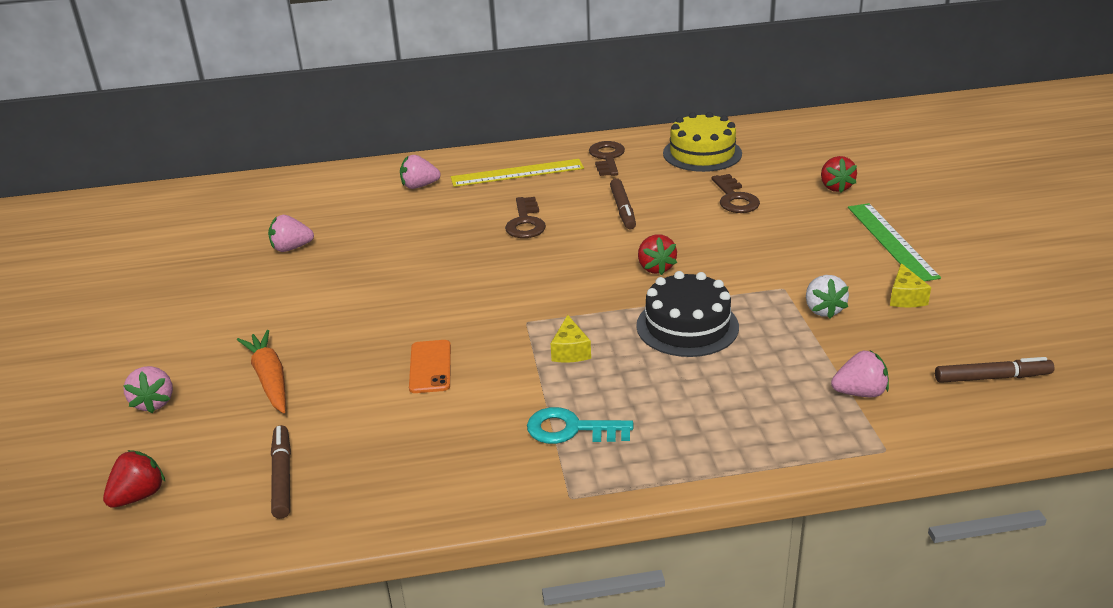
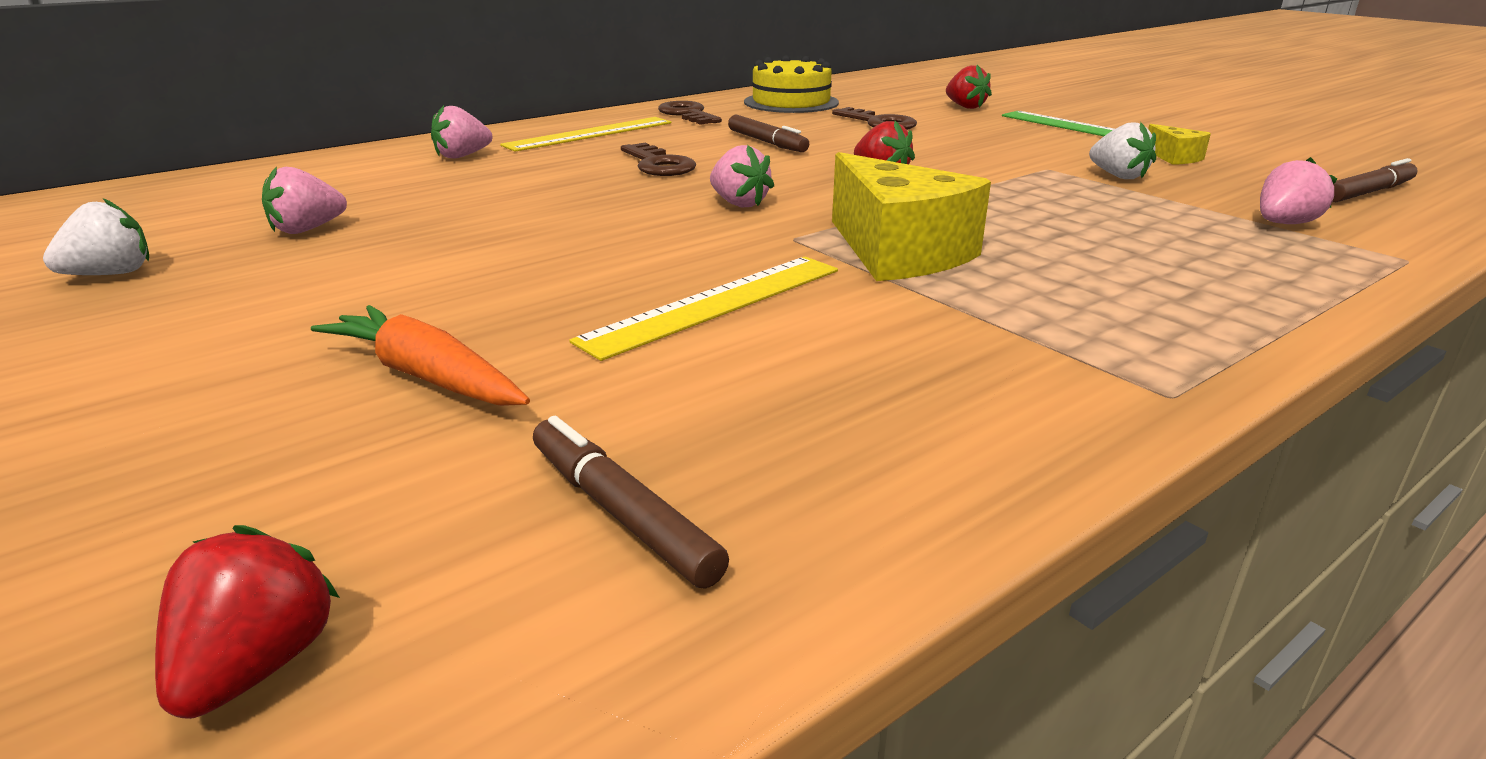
camera: 30 degrees left, 5 degrees down
pink strawberry [123,366,173,413] -> pink strawberry moved to [710,145,774,208]
orange phone [409,340,451,393] -> yellow ruler [569,256,838,361]
turquoise key [527,407,633,444] -> none
yellow cheese [551,315,591,363] -> yellow cheese [832,152,991,281], size x2.14
black cake [636,271,739,357] -> none
none -> white strawberry [43,198,149,275]

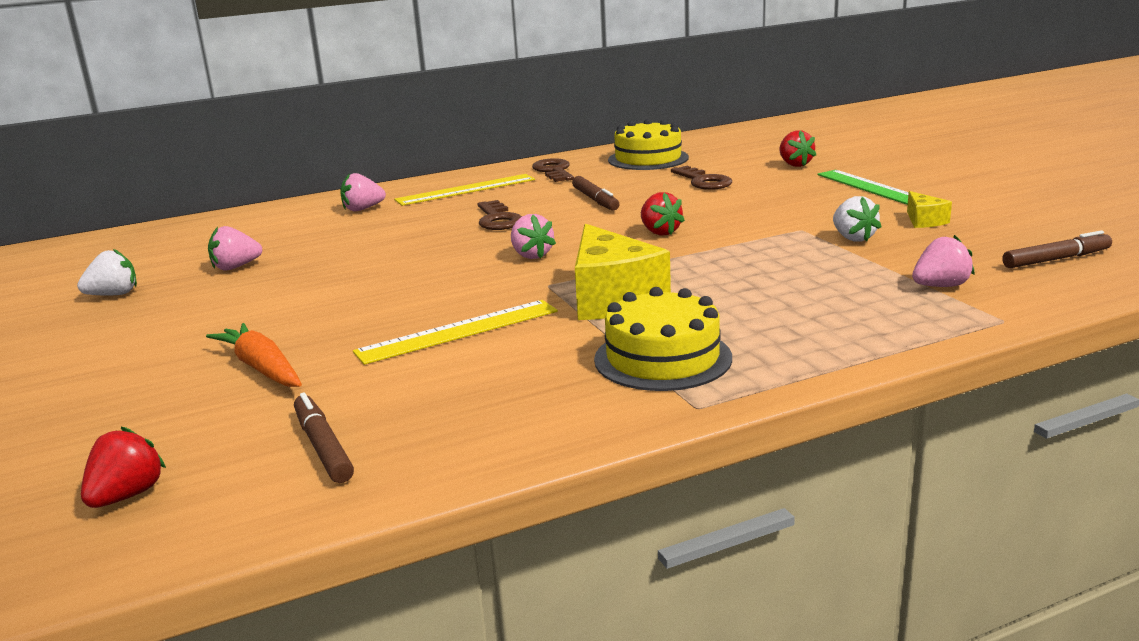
camera: 15 degrees right, 5 degrees down
none -> yellow cake [594,287,732,391]

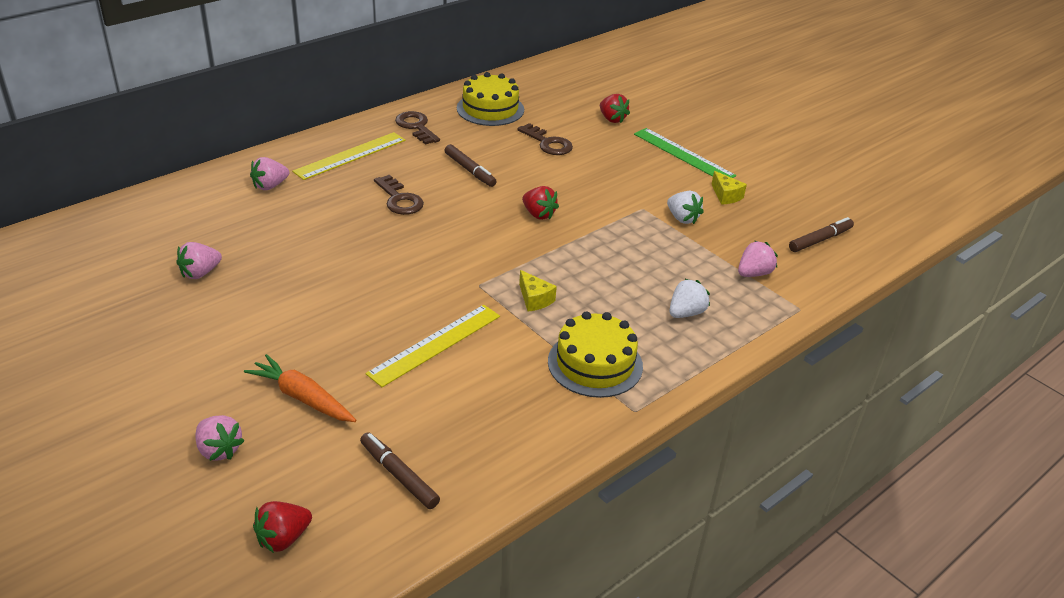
camera: 20 degrees left, 15 degrees up
white strawberry [77,249,137,296] -> white strawberry moved to [669,278,710,318]
red strawberry [81,427,166,508] -> red strawberry turned 135 degrees counterclockwise [253,501,312,553]
pink strawberry [511,214,556,259] -> pink strawberry moved to [195,415,245,461]
yellow cheese [575,224,671,320] -> yellow cheese [519,270,557,312], size x0.47

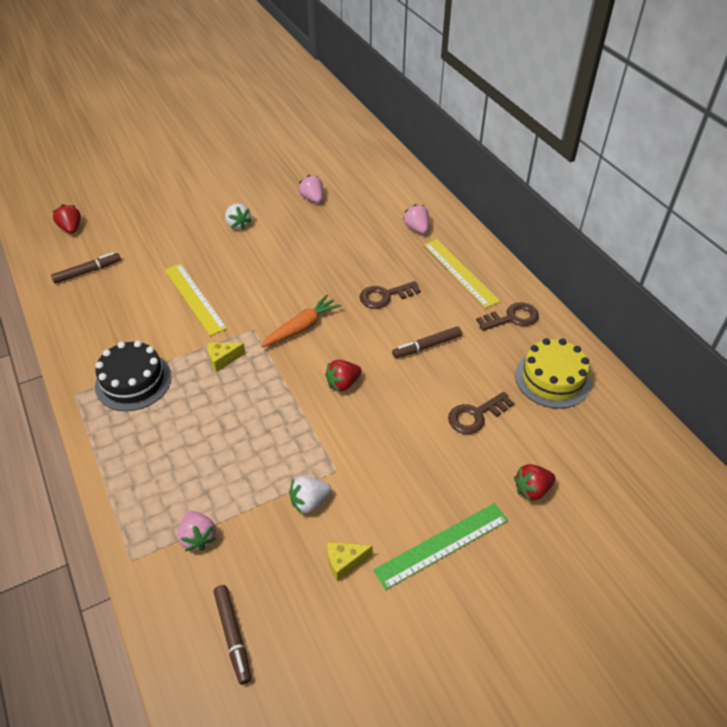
camera: 105 degrees right, 10 degrees up
pink strawberry [195,415,245,461] -> none
orange carrot [244,354,356,422] -> orange carrot moved to [261,295,341,347]
yellow cake [548,311,643,398] -> black cake [95,340,172,411]
white strawberry [669,278,710,318] -> white strawberry moved to [225,203,252,230]

